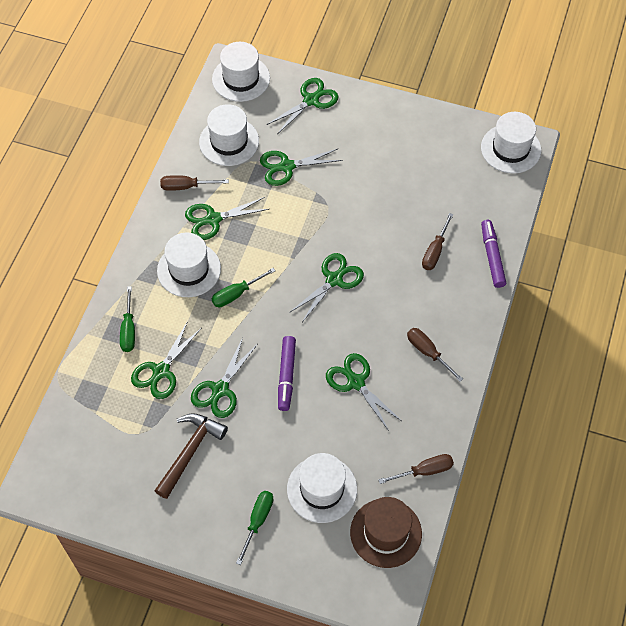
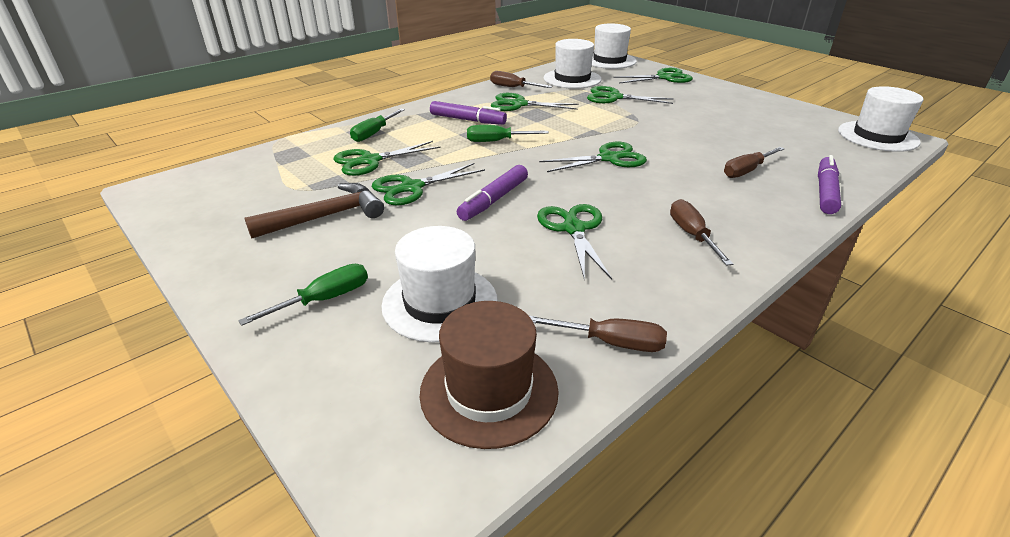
camera: 30 degrees right, 25 degrees down
white hat [157,233,221,297] -> purple marker [430,101,507,125]

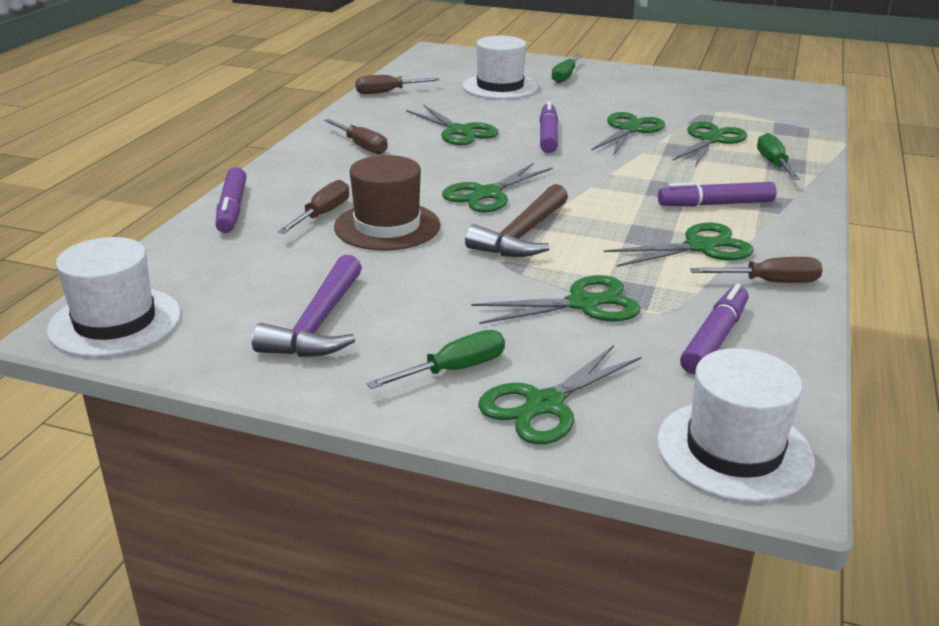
camera: 150 degrees right, 5 degrees down
brown hammer [244,183,384,239] -> brown hammer moved to [465,184,568,257]
brown hat [420,301,559,449] -> brown hat moved to [334,155,440,251]
green screwdriver [467,125,549,142] -> green screwdriver moved to [367,330,505,389]
white hat [544,39,601,89] -> purple marker [680,284,748,374]
none -> purple hammer [252,255,362,357]

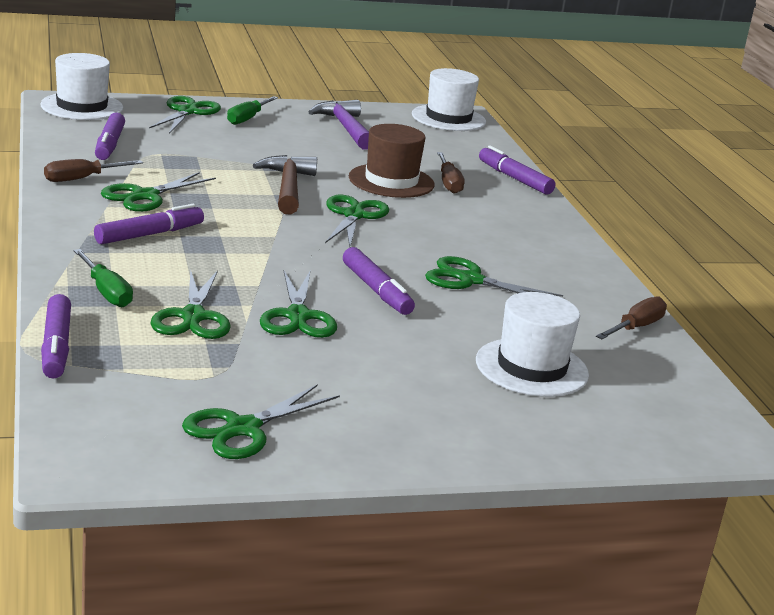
camera: 145 degrees right, 5 degrees down
brown screwdriver [324,119,388,154] -> none
green scissors [471,275,641,324] -> green scissors moved to [182,384,340,459]
green screwdriver [551,54,582,83] -> none
none -> purple marker [41,294,71,379]

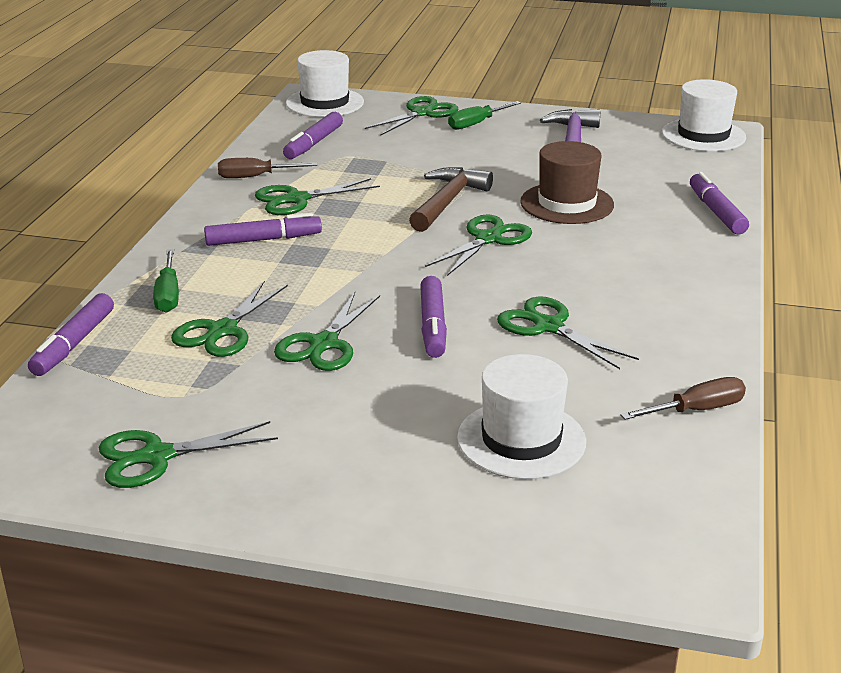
camera: 30 degrees right, 5 degrees up
brown screwdriver [437,152,465,194] -> none

